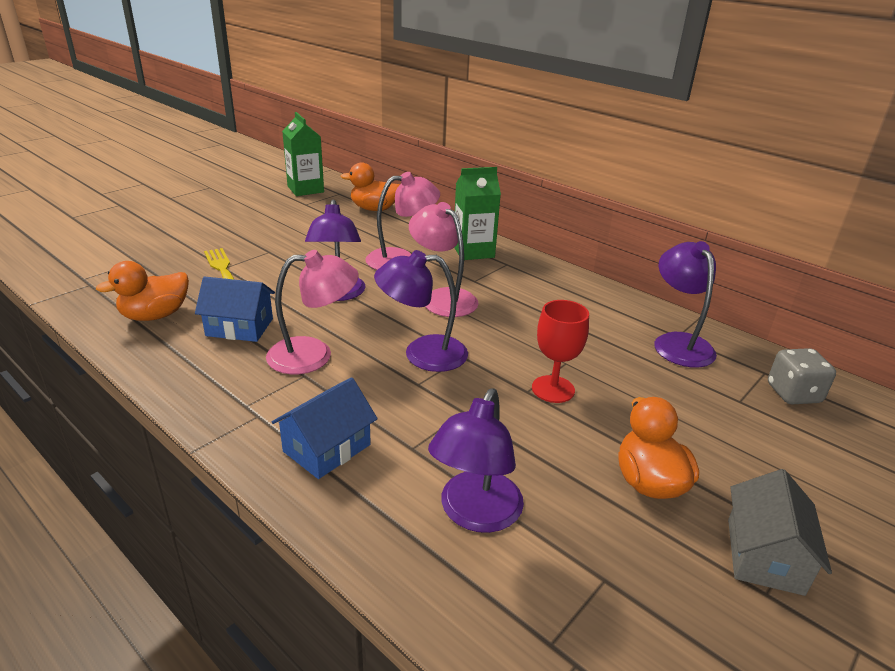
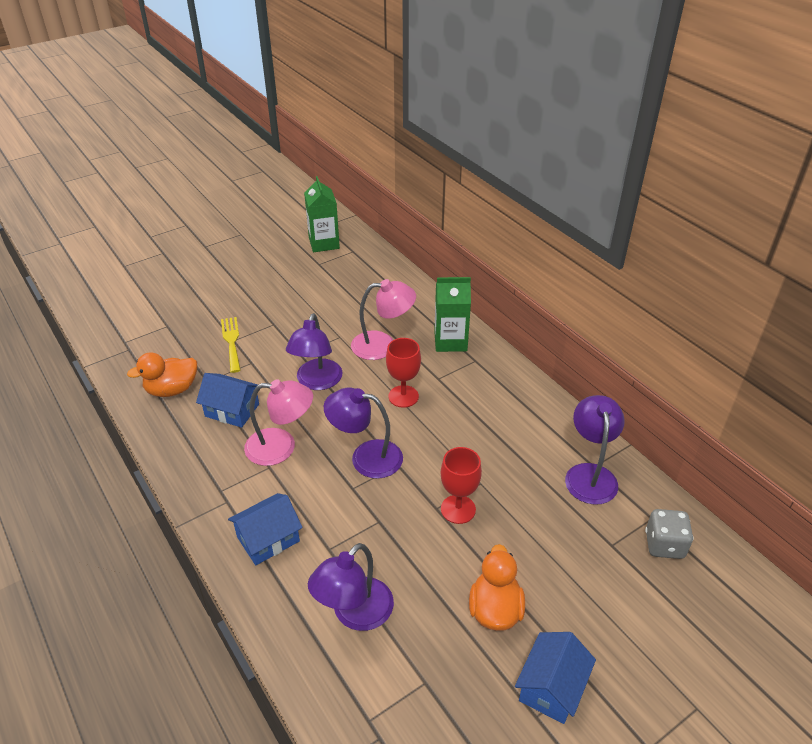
camera: 15 degrees right, 10 degrees up
orange duck [341,162,400,211] -> none
pink lamp [409,202,479,317] -> red goblet [386,338,421,408]
grey house [728,469,832,596] -> blue house [515,632,596,724]

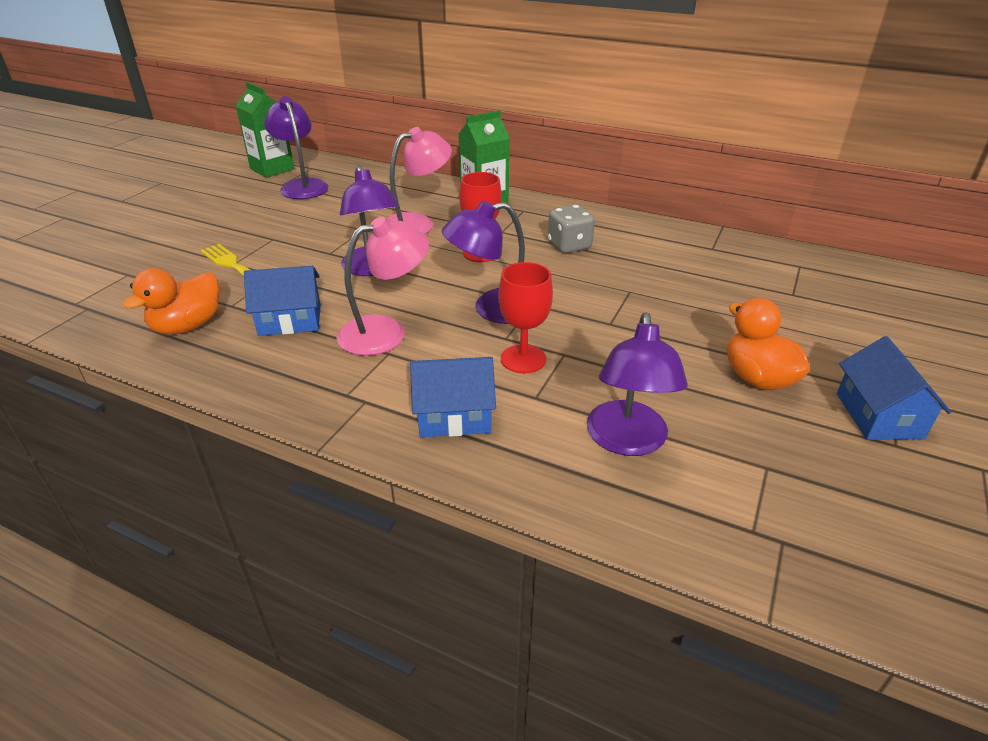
camera: 30 degrees left, 5 degrees down
blue house [228,493,303,565] -> blue house turned 60 degrees clockwise [410,357,496,437]
red goblet [441,447,482,524] -> red goblet moved to [498,262,553,373]
purple lamp [565,395,625,505] -> purple lamp moved to [264,96,329,199]
grey dice [645,509,694,559] -> grey dice moved to [548,205,595,253]

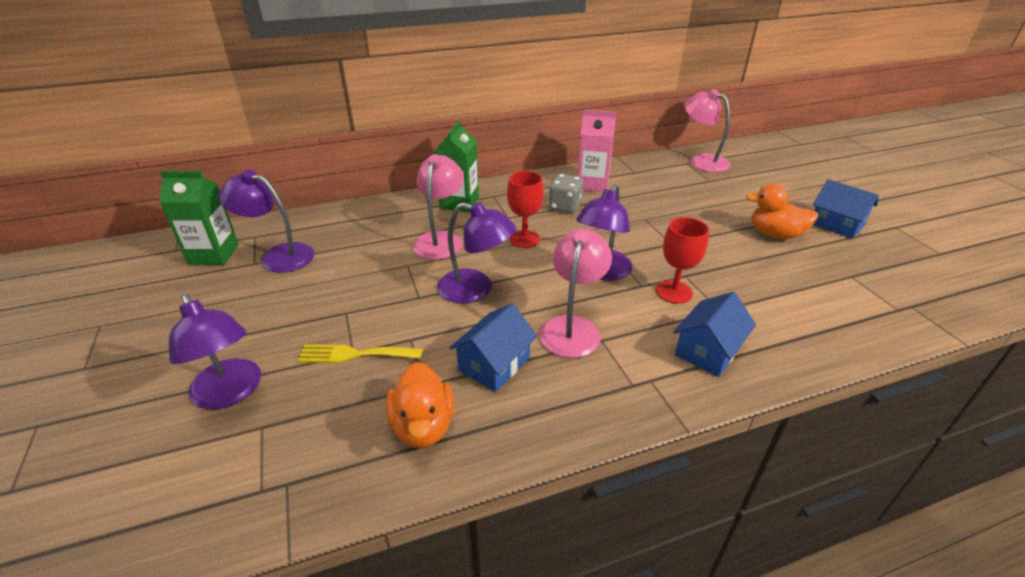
camera: 45 degrees left, 0 degrees up
purple lamp [587,312,688,456] -> purple lamp moved to [169,294,261,409]
none -> pink carton [577,110,616,192]
none -> pink lamp [685,89,731,172]

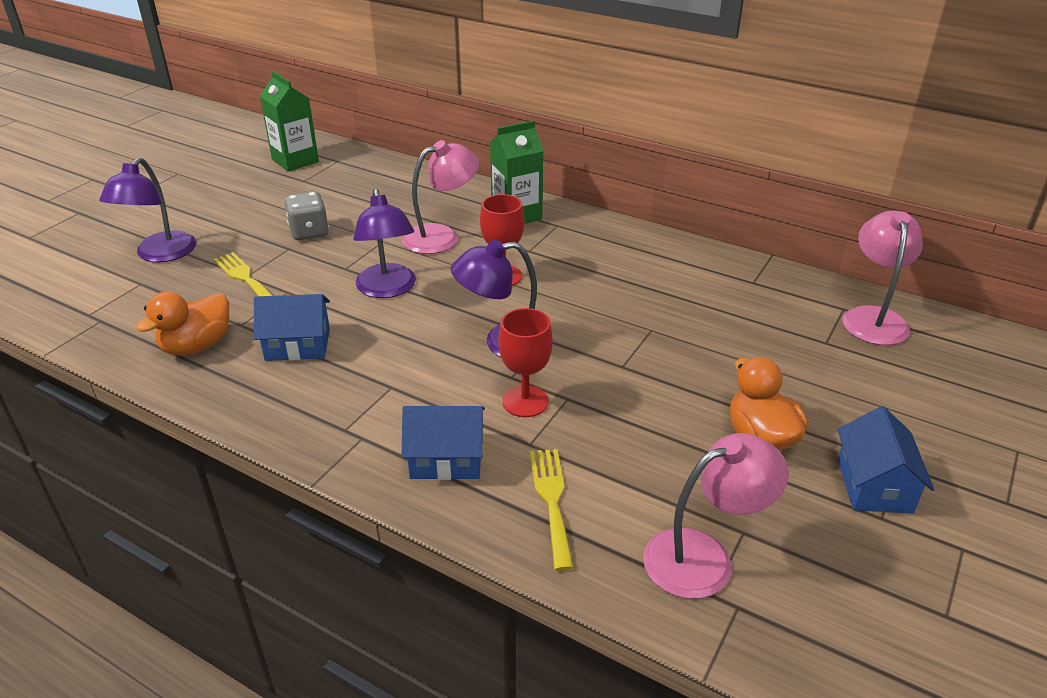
camera: 50 degrees right, 0 degrees up
purple lamp [218,170,314,273] -> none
pink lamp [539,229,612,358] -> pink lamp moved to [643,433,789,599]
grey dice [548,174,584,213] -> grey dice moved to [285,192,329,240]
pink carton [577,110,616,192] -> none
none -> yellow fork [530,449,574,571]

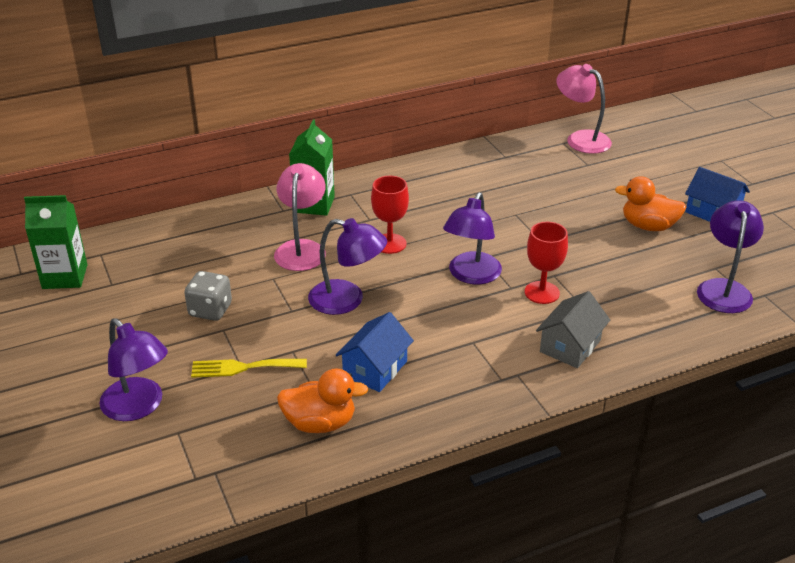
camera: 55 degrees left, 0 degrees up
orange duck [136,291,229,356] -> orange duck turned 75 degrees counterclockwise [277,369,369,433]
blue house [402,406,485,480] -> grey house [536,291,610,368]
yellow fork [530,449,574,571] -> none
pink lamp [643,433,789,599] -> purple lamp [697,200,764,313]

